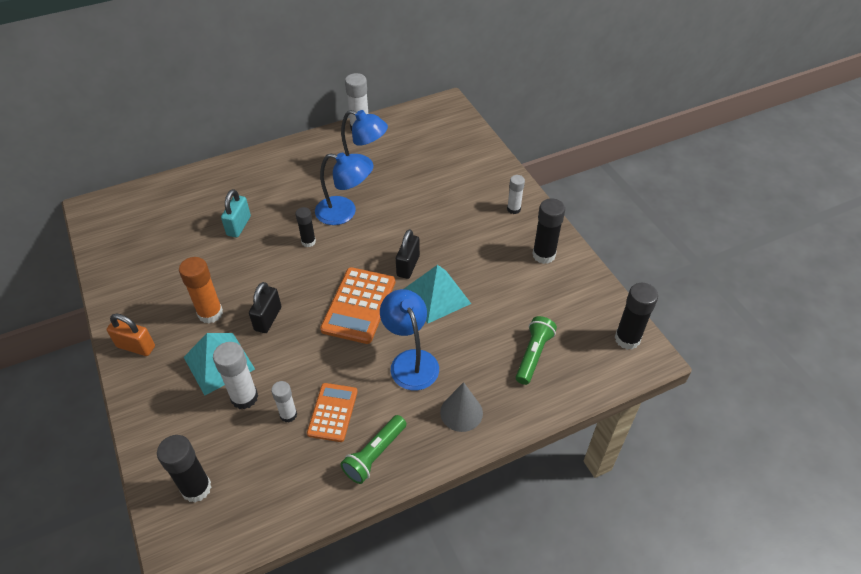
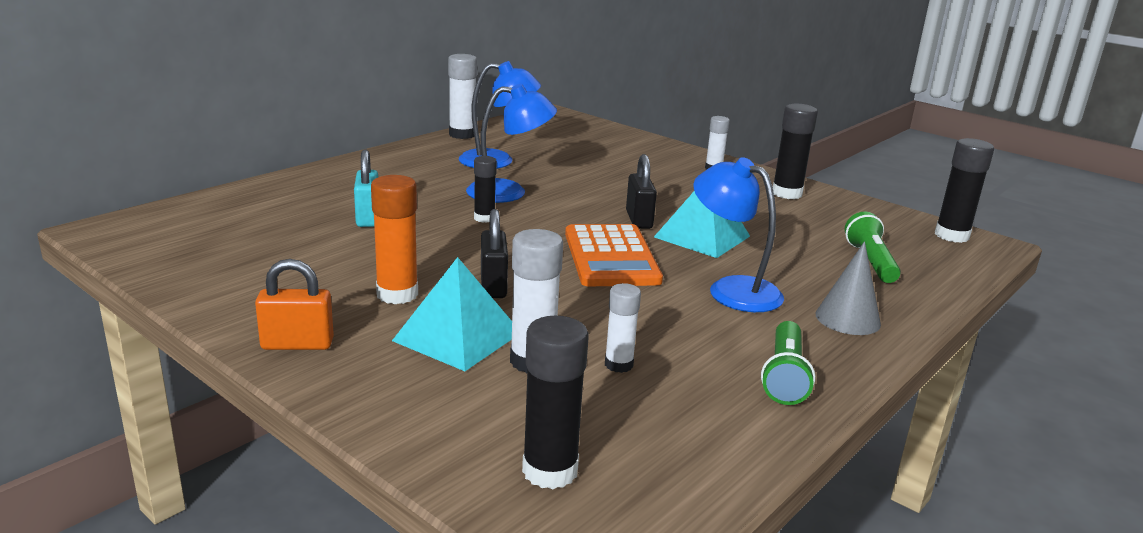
camera: 25 degrees left, 25 degrees down
orange calculator [307,383,358,442] -> none

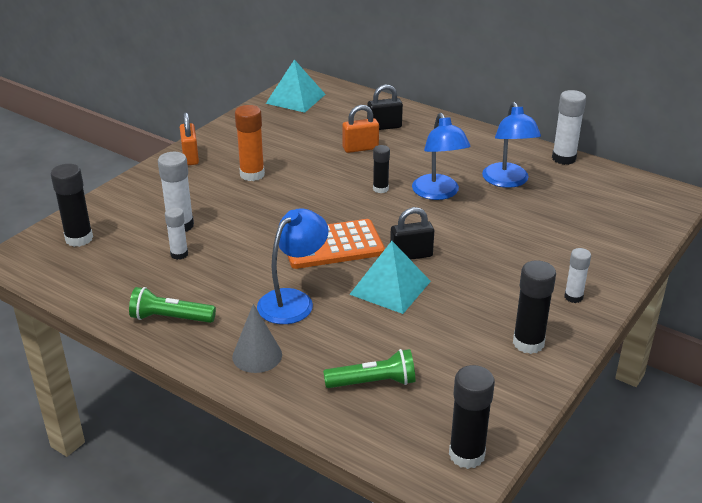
camera: 85 degrees right, 10 degrees up
turquoise padlock [354,150,378,227] -> orange padlock [342,105,379,153]
turquoise pyramid [392,257,512,371] -> turquoise pyramid moved to [266,59,326,113]
black padlock [481,209,508,298] -> black padlock moved to [367,84,403,130]

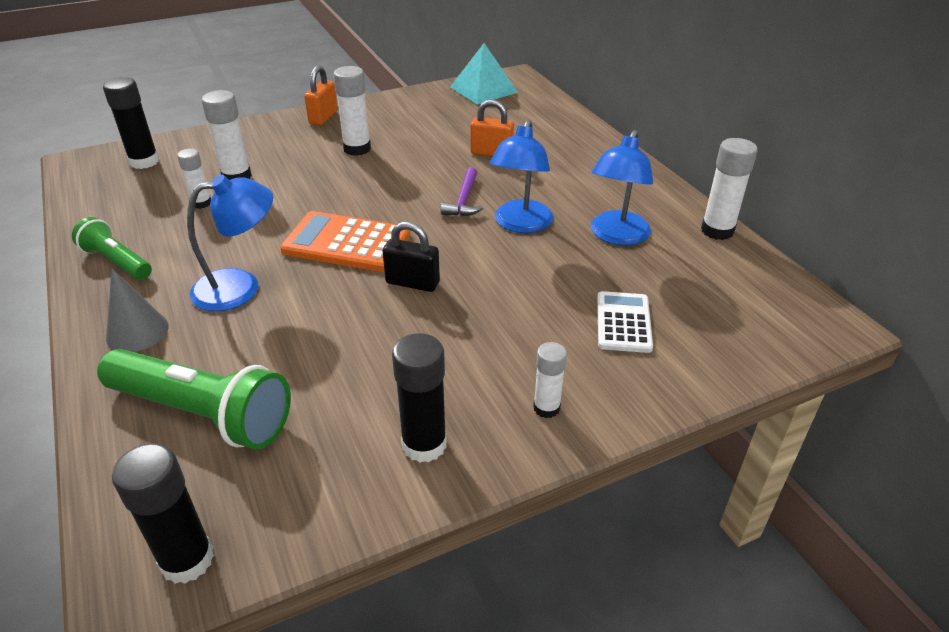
camera: 30 degrees right, 5 degrees up
orange glue stick [235,105,265,181] -> white glue stick [333,66,371,156]
green flashlight [323,349,415,388] -> green flashlight [97,349,291,450], size x1.69
turquoise pyramid [349,241,431,314] -> none
black padlock [367,84,403,130] -> none
black glue stick [373,145,390,193] -> purple hammer [441,167,484,216]
none -> white calculator [597,291,653,353]

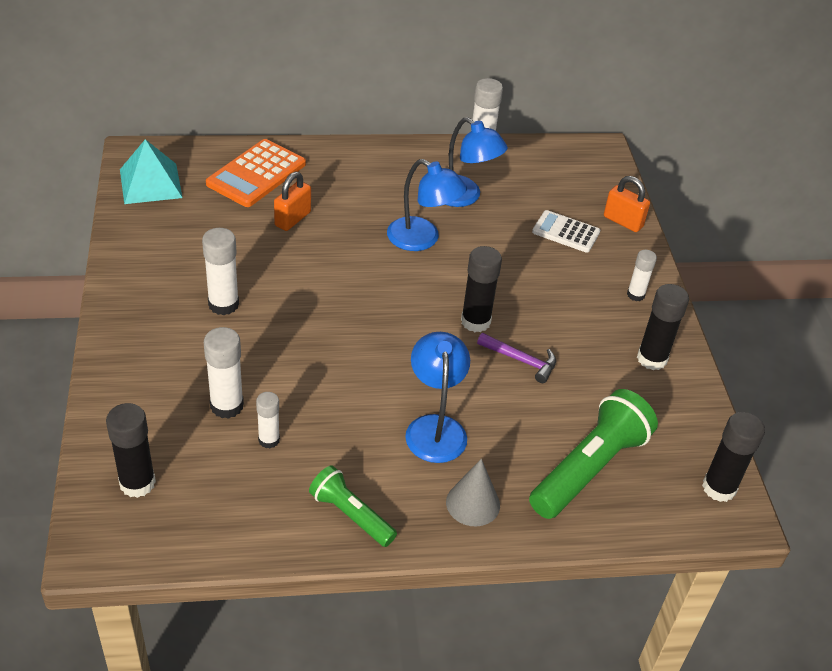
camera: 75 degrees left, 5 degrees up
green flashlight [72,217,152,280] -> green flashlight turned 75 degrees clockwise [309,465,397,547]
orange calculator [280,211,410,272] -> orange calculator moved to [206,139,306,207]
orange padlock [304,66,338,125] -> orange padlock moved to [604,176,650,232]
black padlock [382,222,440,292] -> black glue stick [461,246,502,332]
purple hammer [441,167,484,216] -> purple hammer moved to [477,333,556,383]

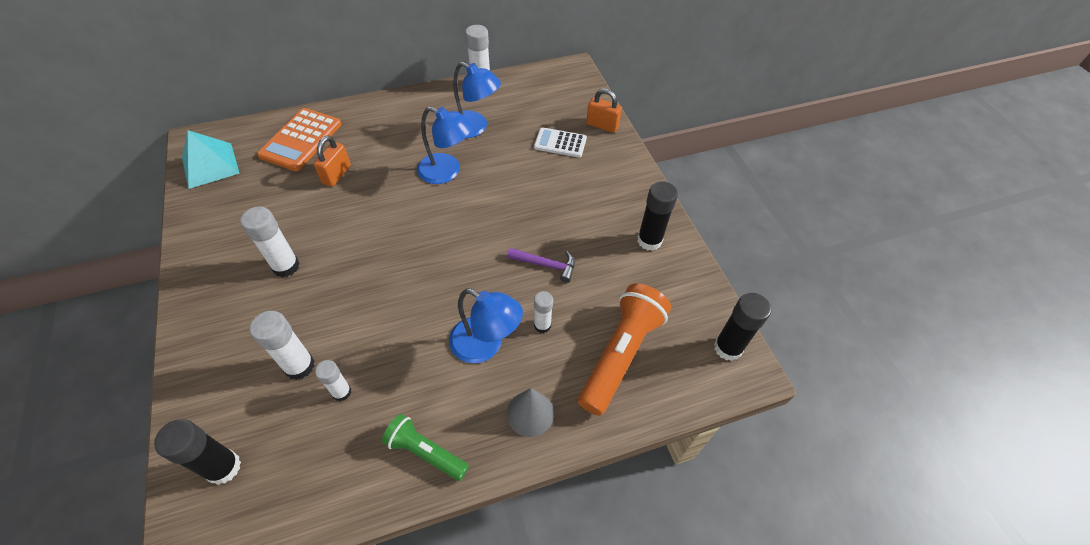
camera: 10 degrees left, 10 degrees up
blue lamp [405,332,470,463] -> blue lamp turned 135 degrees clockwise [449,288,523,363]
black glue stick [461,246,502,332] -> none
green flashlight [529,389,658,519] -> orange flashlight [578,283,671,416]
white glue stick [627,250,657,301] -> white glue stick moved to [534,291,553,333]

